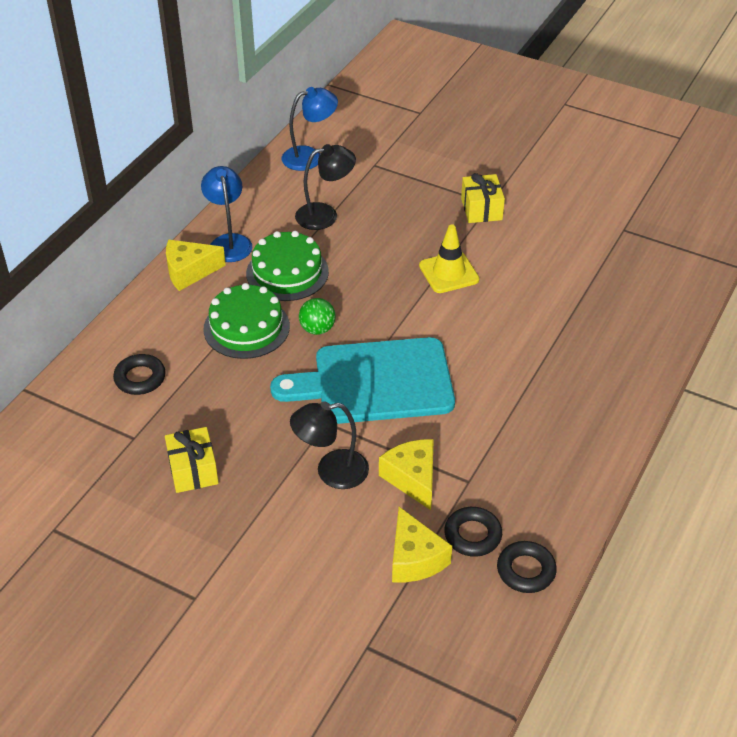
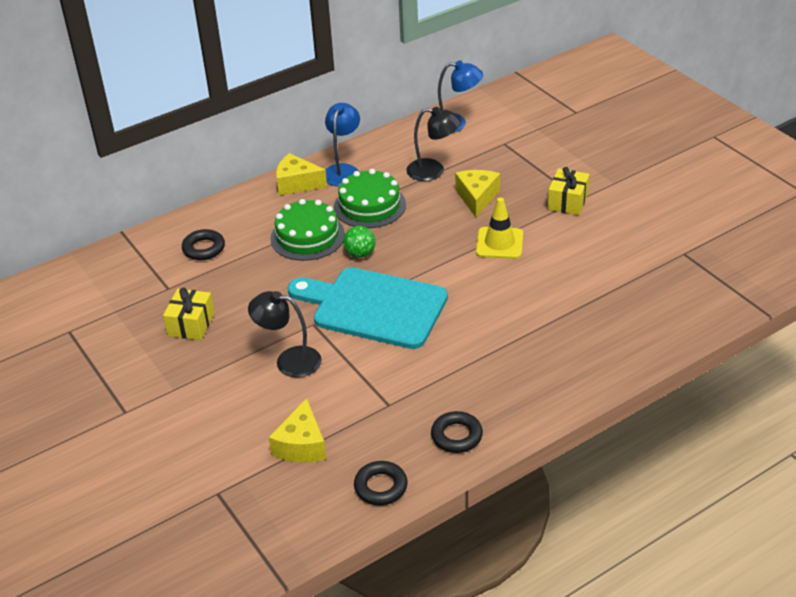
camera: 30 degrees right, 5 degrees down
yellow cheese [379,439,434,510] -> yellow cheese moved to [455,170,500,217]
black ring [444,507,502,557] -> black ring moved to [431,411,483,453]

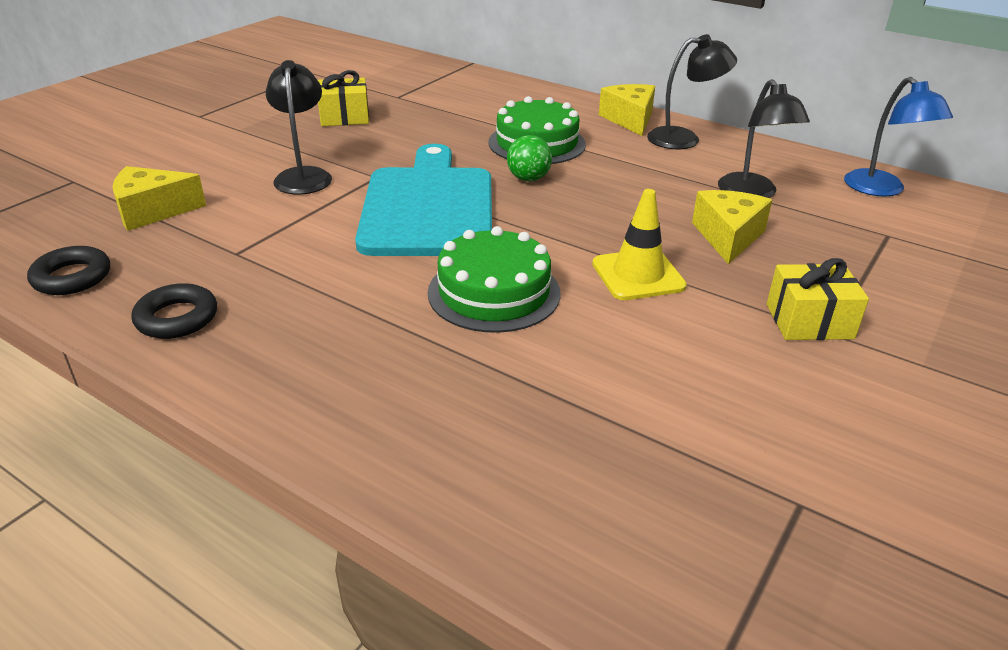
camera: 65 degrees right, 5 degrees down
black ring [182,229,225,260] -> none
blue lamp [325,103,360,186] -> black lamp [647,34,737,149]
green cake [334,169,406,228] -> green cake moved to [428,226,561,333]
yellow cheese [455,170,500,217] -> yellow cheese turned 60 degrees counterclockwise [692,190,772,264]

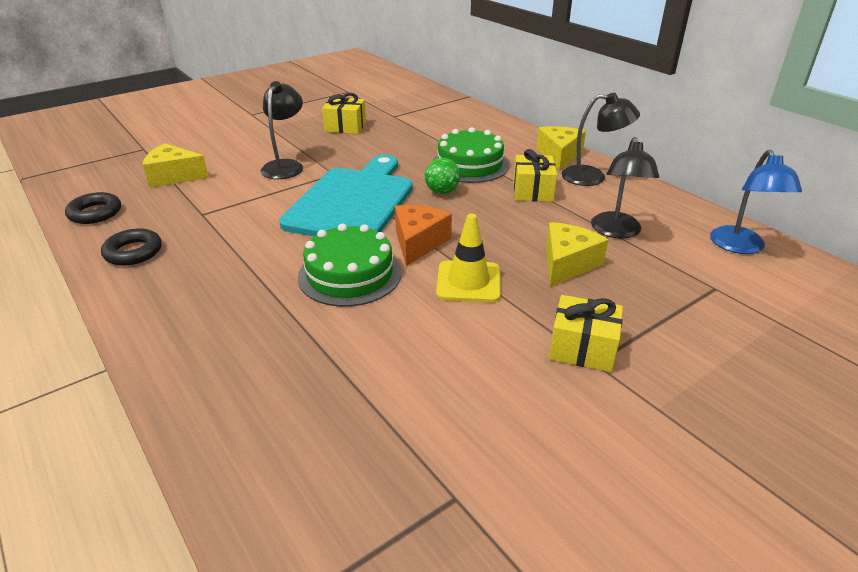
camera: 20 degrees right, 0 degrees up
none -> orange cheese [395,205,452,266]
none -> yellow gift [513,149,557,202]

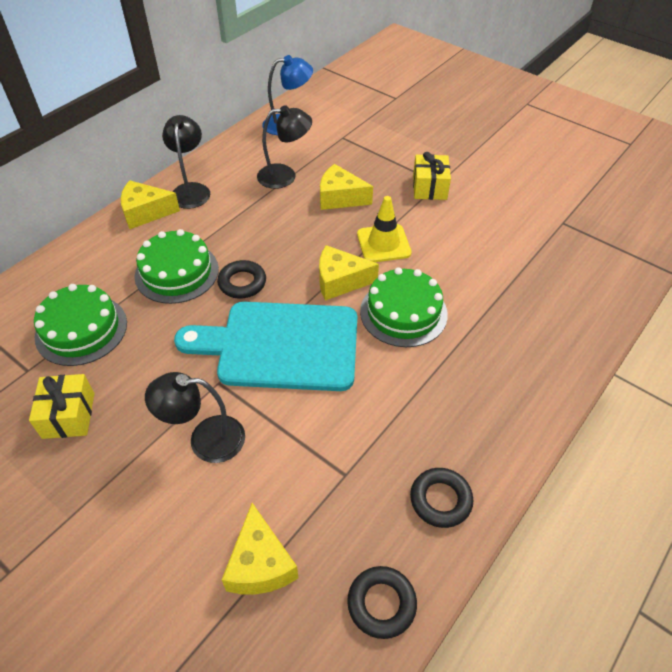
camera: 105 degrees left, 15 degrees up
orange cheese [395,205,452,266] -> yellow cheese [319,245,379,301]
green ball [425,158,461,194] -> black ring [217,260,266,299]
yellow gift [513,149,557,202] -> none
none -> green cake [34,284,127,366]

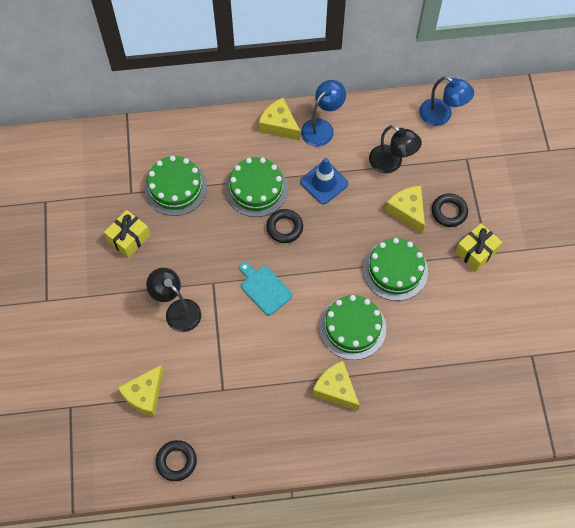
camera: 45 degrees right, 15 degrees up
black lamp [162,115,210,209] -> blue lamp [301,80,346,147]
turquoise cutting board [174,302,357,391] -> turquoise cutting board [239,262,293,316], size x0.47
yellow cheese [319,245,379,301] -> yellow cheese moved to [313,361,360,410]
yellow traffic cone [357,196,412,262] -> green cake [363,238,428,301]
black ring [410,468,473,528] -> black ring moved to [432,193,468,227]
none -> blue traffic cone [300,158,349,204]

